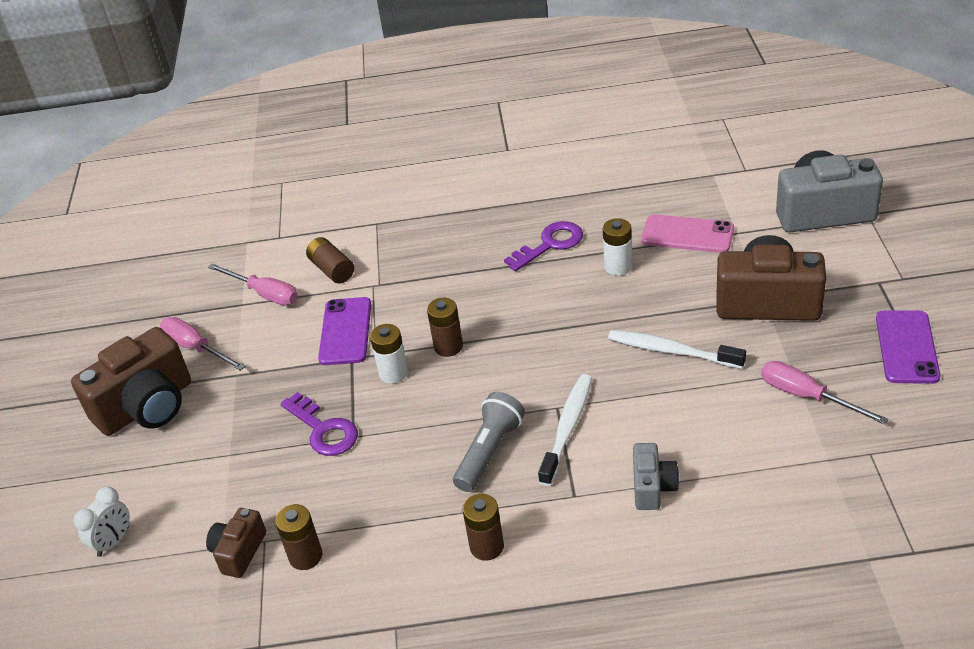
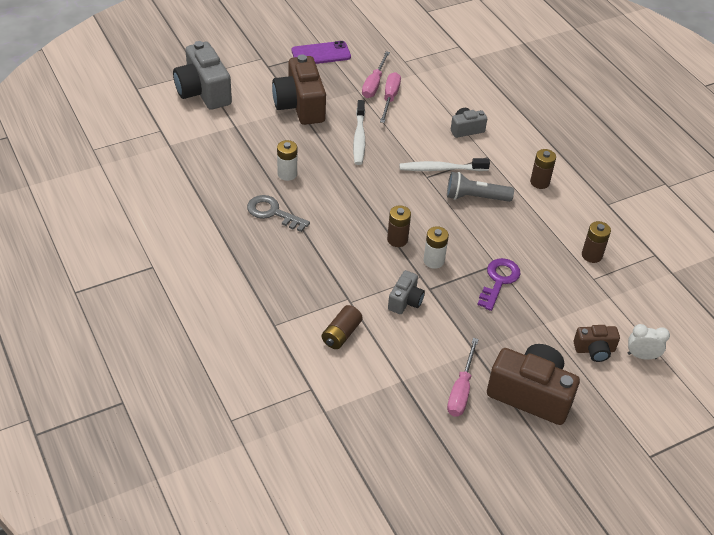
camera: 120 degrees left, 5 degrees up
brown camera [206,508,266,578] -> brown camera moved to [573,325,620,362]
pink screwdriver [208,264,298,306] -> pink screwdriver moved to [380,72,401,123]
purple phone [318,297,371,365] -> grey camera [388,270,425,314]
purple key [504,221,583,271] -> grey key [247,195,310,232]
pink phone [641,214,734,253] -> none

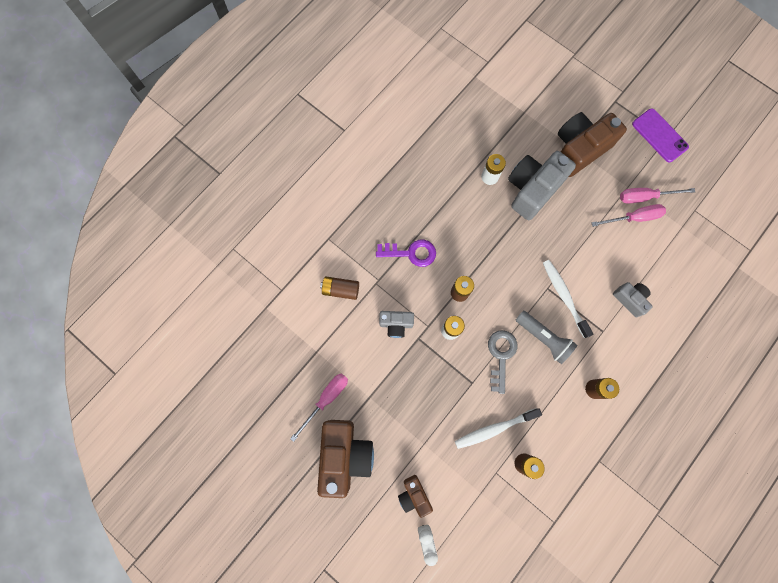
camera: 70 degrees right, 30 degrees up
grey camera [173,41,232,110] -> grey camera moved to [508,151,576,220]
grey key [247,195,310,232] -> grey key moved to [488,330,517,394]
white toothbrush [353,100,365,165] -> white toothbrush moved to [455,408,542,449]
grey flashlight [447,172,514,202] -> grey flashlight turned 150 degrees clockwise [516,311,577,364]
pink screwdriver [447,338,479,417] -> pink screwdriver turned 135 degrees clockwise [290,373,348,442]
purple key [477,258,521,311] -> purple key moved to [376,240,436,267]

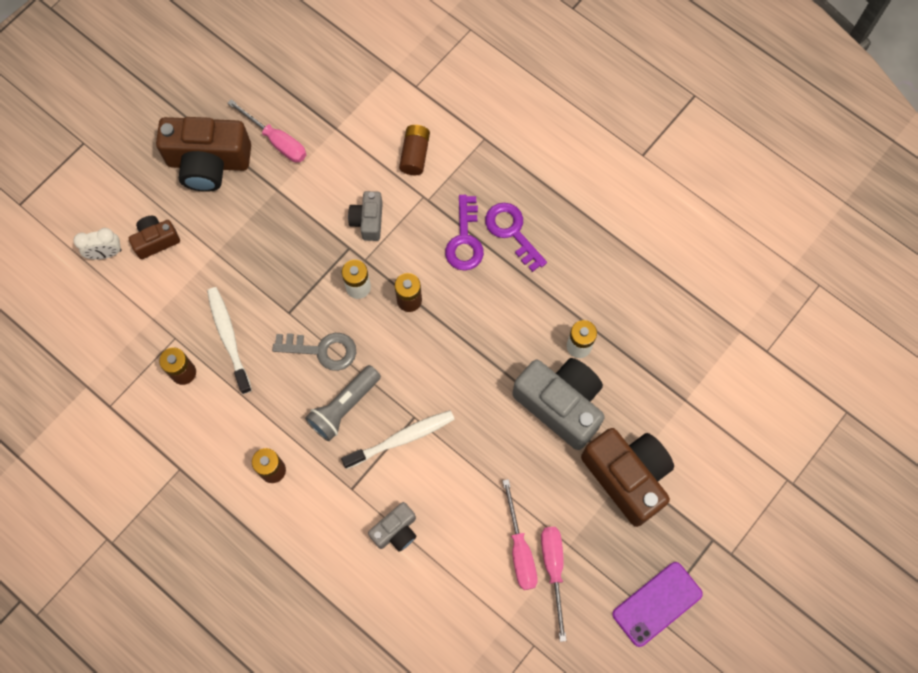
camera: 90 degrees right, 5 degrees down
none -> purple key [485,203,547,272]

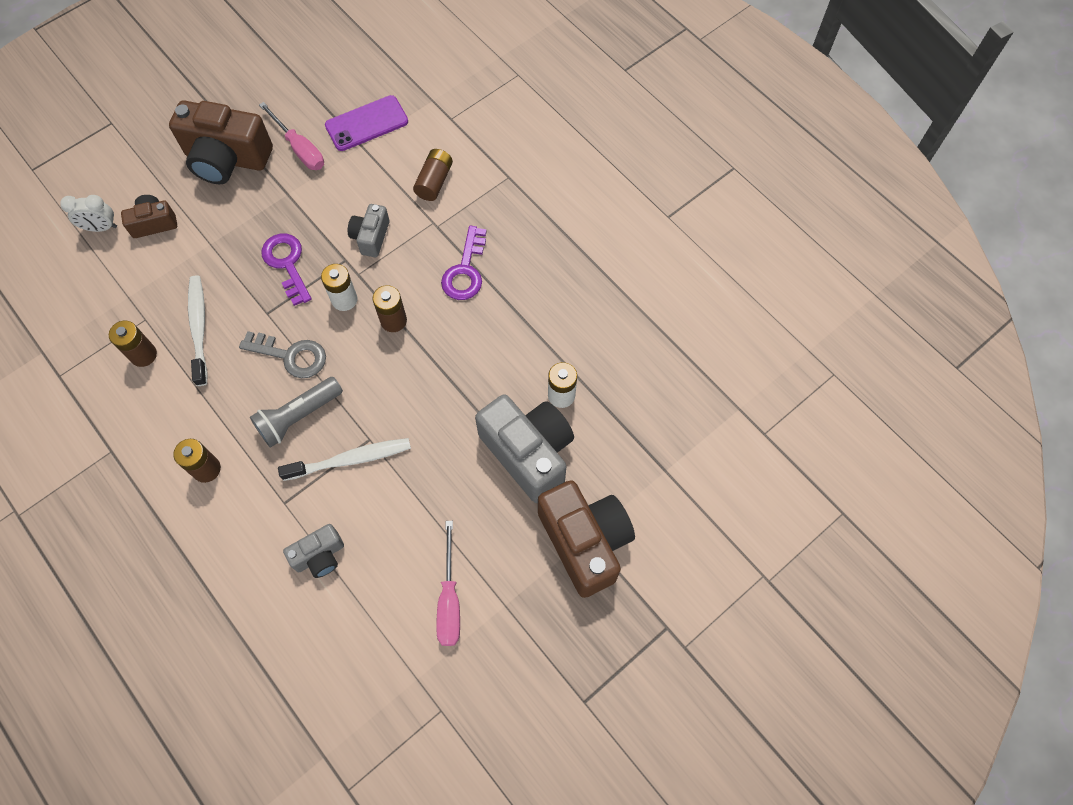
camera: 10 degrees right, 5 degrees down
purple key [485,203,547,272] -> purple key moved to [261,234,312,306]
pink screwdriver [541,527,567,642] -> none
purple phone [612,562,703,647] -> purple phone moved to [325,95,408,151]

